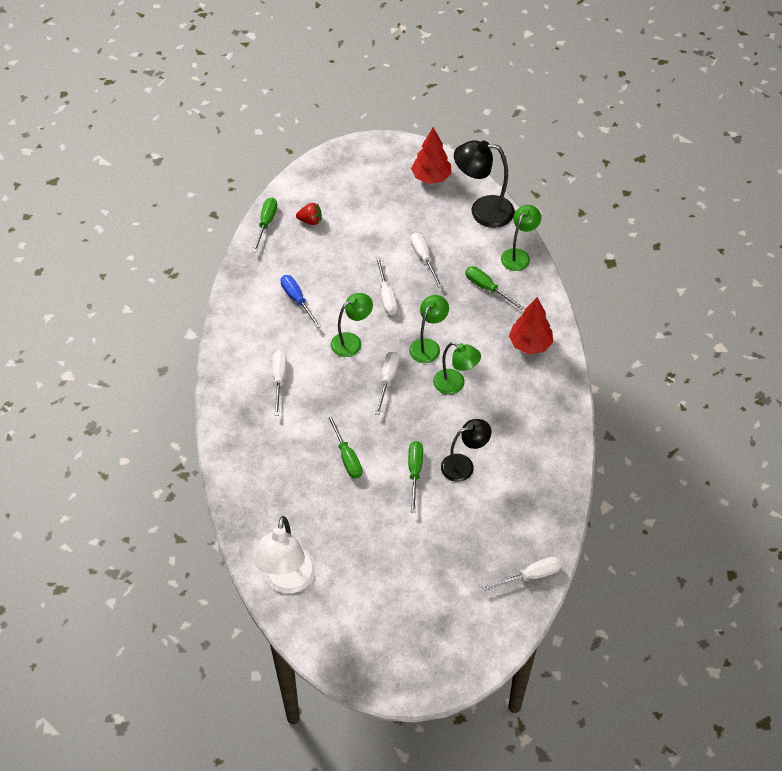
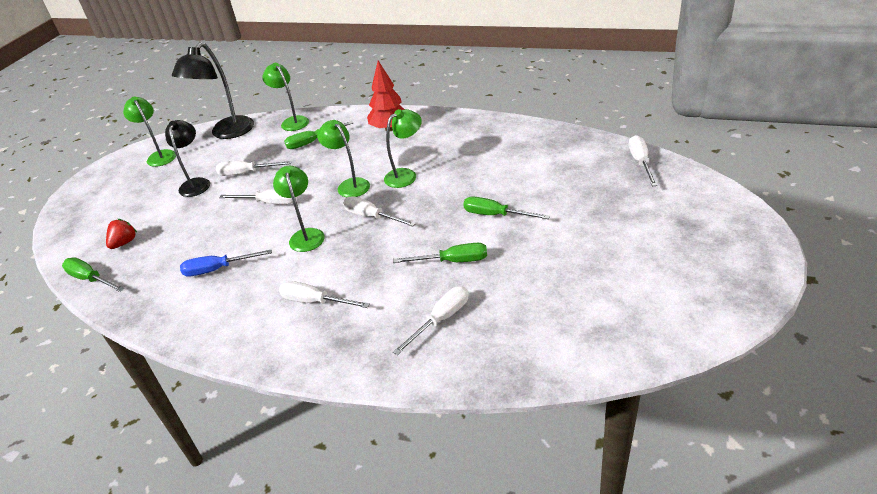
camera: 65 degrees left, 15 degrees down
white lamp [253,516,316,593] -> none
red tree [411,127,451,184] -> green lamp [123,97,176,167]
black lamp [441,419,491,482] -> black lamp moved to [165,120,210,197]
none -> white screwdriver [393,286,469,355]

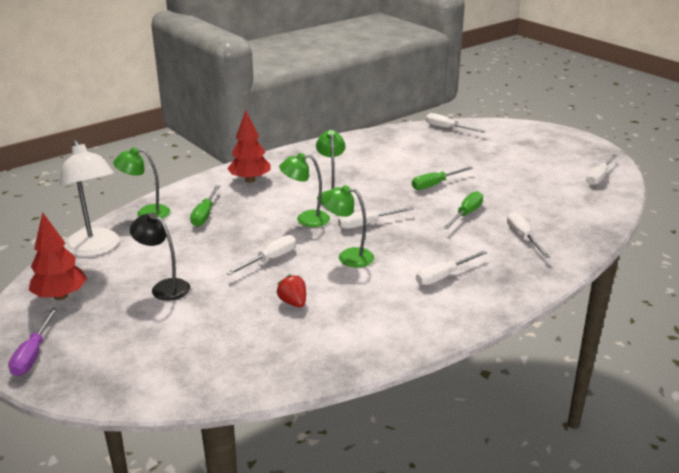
camera: 60 degrees left, 10 degrees down
green screwdriver [62,257,124,292] -> none
red strawberry [106,219,137,249] -> red strawberry moved to [277,274,306,307]
green lamp [123,97,176,167] -> red tree [29,212,87,300]
black lamp [172,42,254,139] -> white lamp [60,140,120,257]
blue screwdriver [180,249,272,277] -> none
white screwdriver [216,161,291,176] -> white screwdriver moved to [586,154,617,185]
none -> purple screwdriver [8,308,58,376]

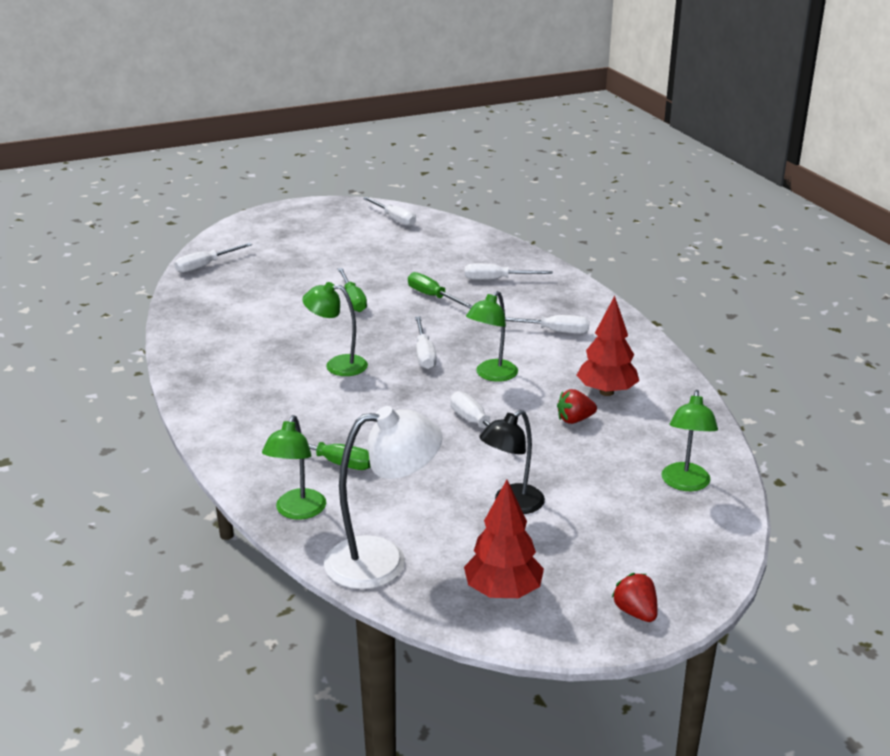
camera: 75 degrees left, 0 degrees up
purple screwdriver [8,308,58,376] -> red strawberry [612,573,658,622]
red tree [227,110,270,183] -> red tree moved to [577,296,639,396]
green lamp [279,153,330,227] -> green lamp moved to [662,390,718,491]
white screwdriver [416,251,487,285] -> white screwdriver turned 60 degrees counterclockwise [505,315,589,334]

